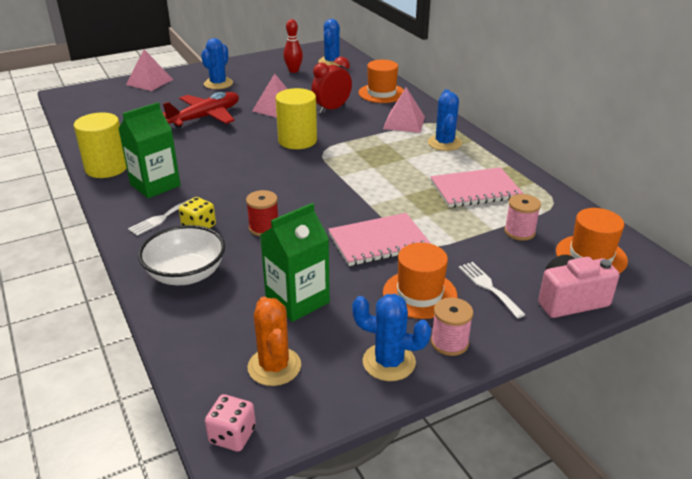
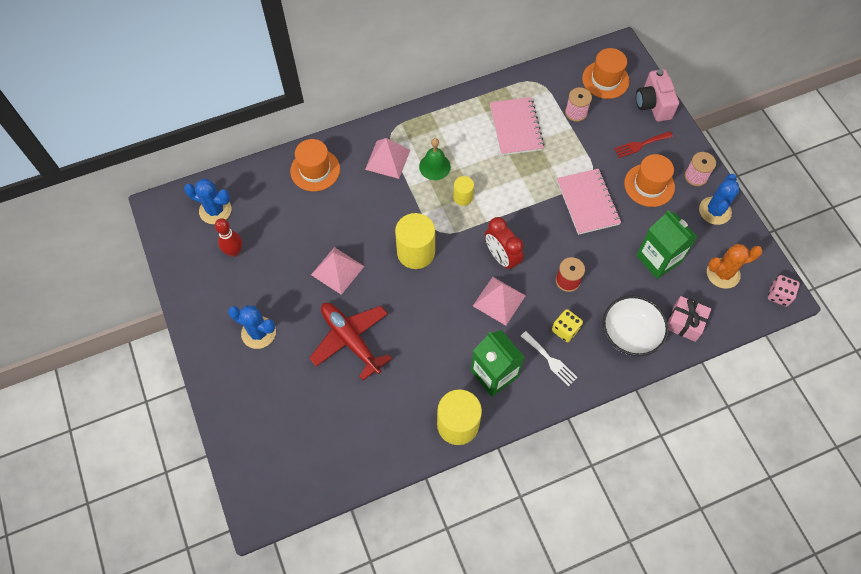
camera: 85 degrees left, 30 degrees up
pink pyramid [126,49,173,91] -> pink pyramid moved to [473,277,526,326]
red clock [311,57,352,113] -> red clock moved to [485,217,524,271]
blue cactus [428,89,462,151] -> none
white fork [459,262,526,318] -> red fork [614,131,673,158]
none -> green bell [419,138,451,180]
none -> yellow cylinder [453,176,474,206]
none -> pink gift [668,296,711,342]

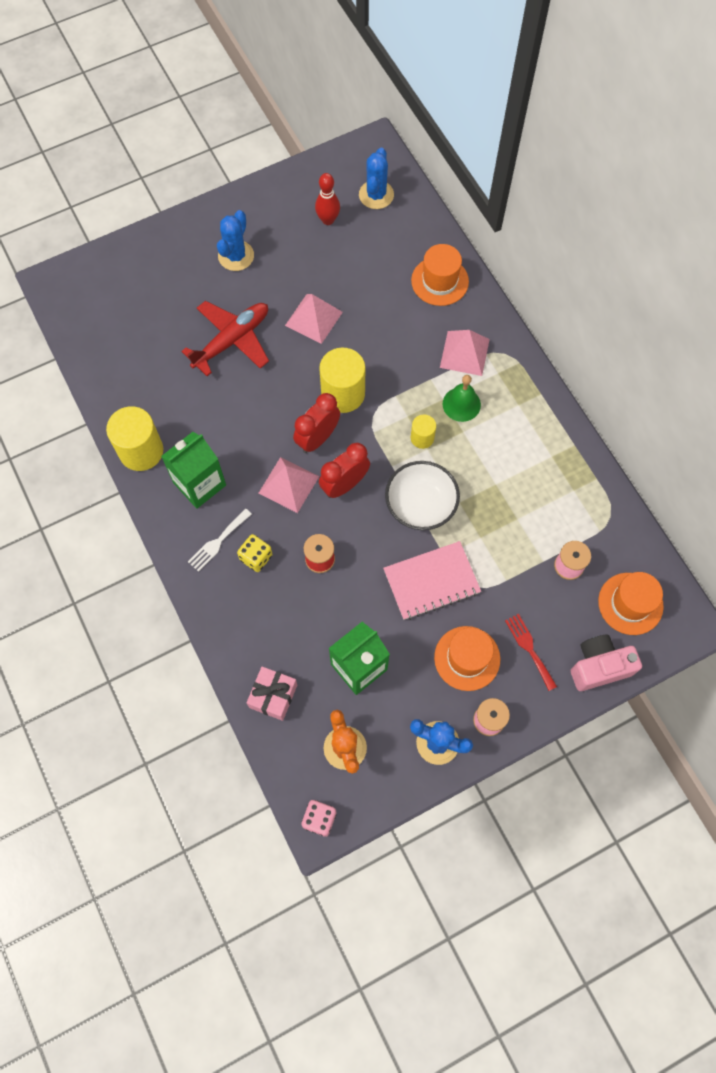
camera: 85 degrees right, 5 degrees up
pink notebook [490,97,544,155] -> none
white bowl [603,295,669,356] -> white bowl moved to [385,461,460,530]
none -> red clock [293,393,340,453]

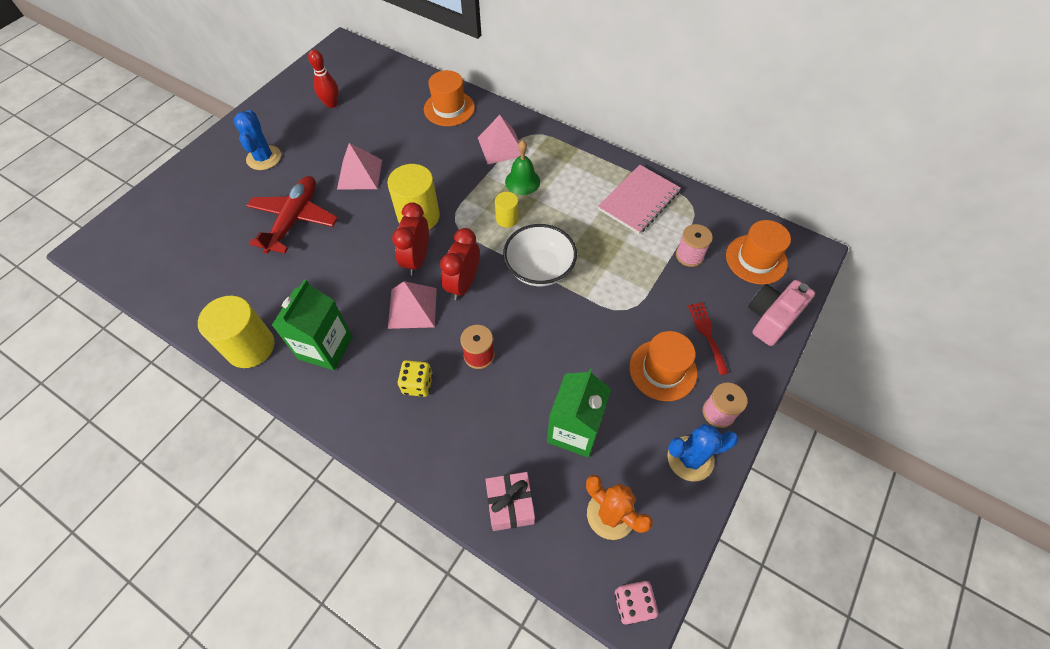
camera: 30 degrees left, 10 degrees down
white fork [188,508,252,572] -> none
blue cactus [359,148,394,209] -> none
pink notebook [383,541,481,620] -> pink notebook moved to [598,165,681,234]
red fork [505,614,557,691] -> red fork turned 45 degrees clockwise [688,302,729,375]

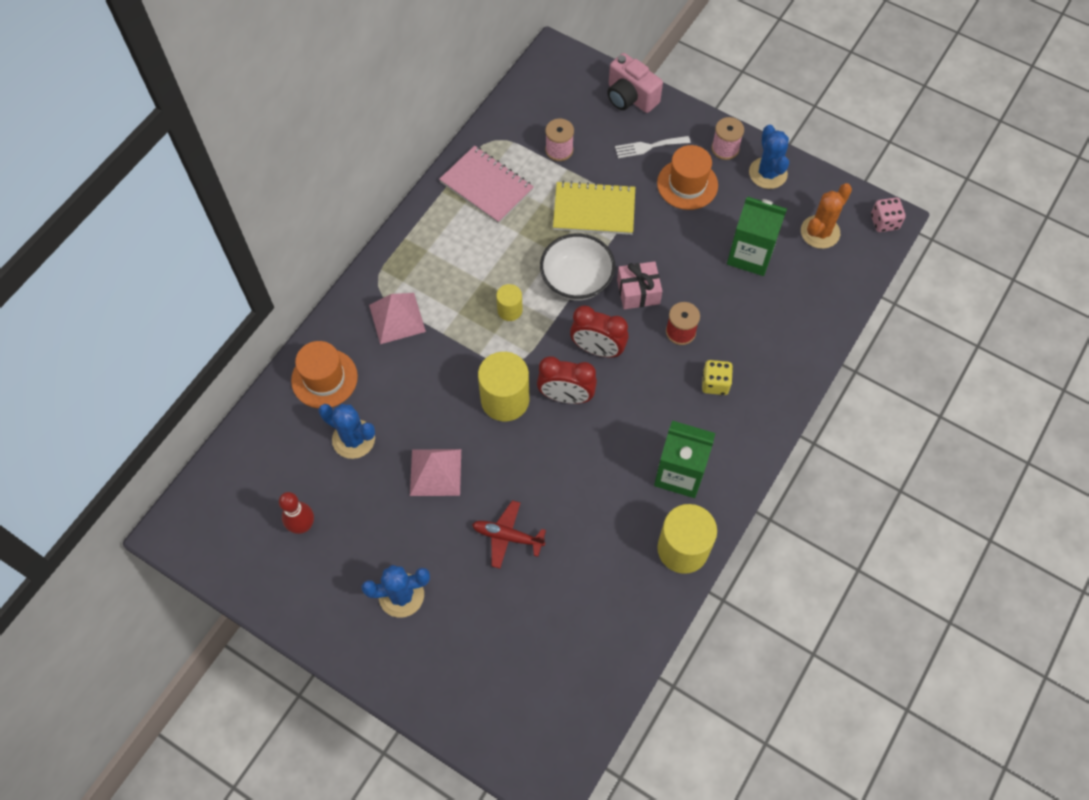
camera: 90 degrees left, 5 degrees up
red plane [246,176,338,254] -> red plane [472,500,546,569], size x0.63
pink pyramid [388,281,437,329] -> none
pink gift [485,472,535,531] -> pink gift moved to [617,261,662,309]
green bell [505,140,540,195] -> none
red fork [688,302,729,375] -> white fork [615,136,690,158]
orange hat [726,220,791,285] -> none
none -> blue cactus [319,404,375,459]
none -> yellow notebook [553,181,635,235]

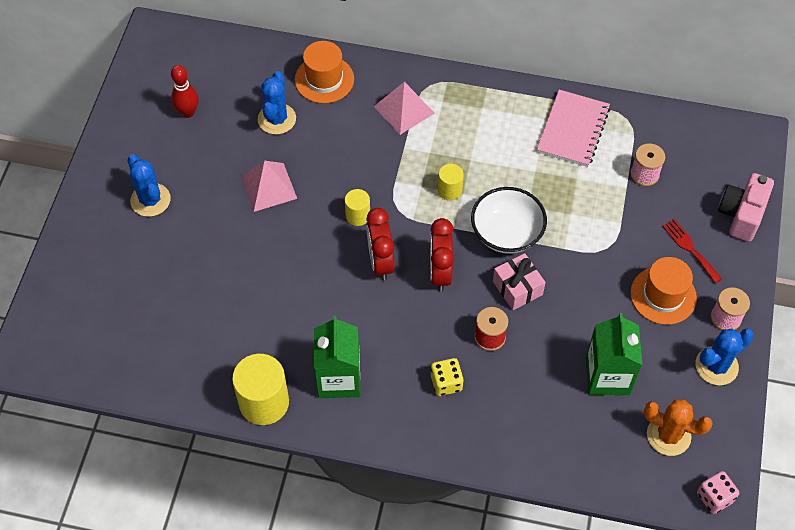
camera: 70 degrees right, 5 degrees down
red plane [472,500,546,569] -> none
yellow cylinder [478,352,529,421] -> yellow cylinder [345,189,370,226], size x0.53
yellow notebook [553,181,635,235] -> none
white fork [615,136,690,158] -> red fork [662,219,722,283]

